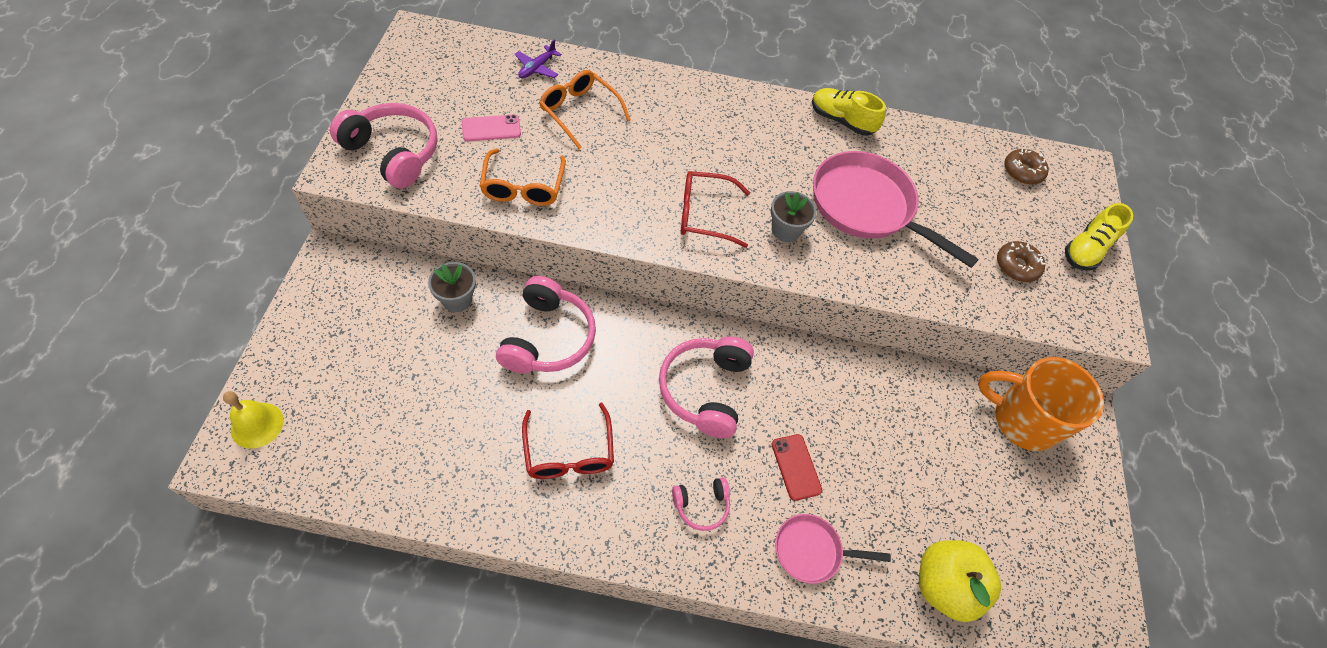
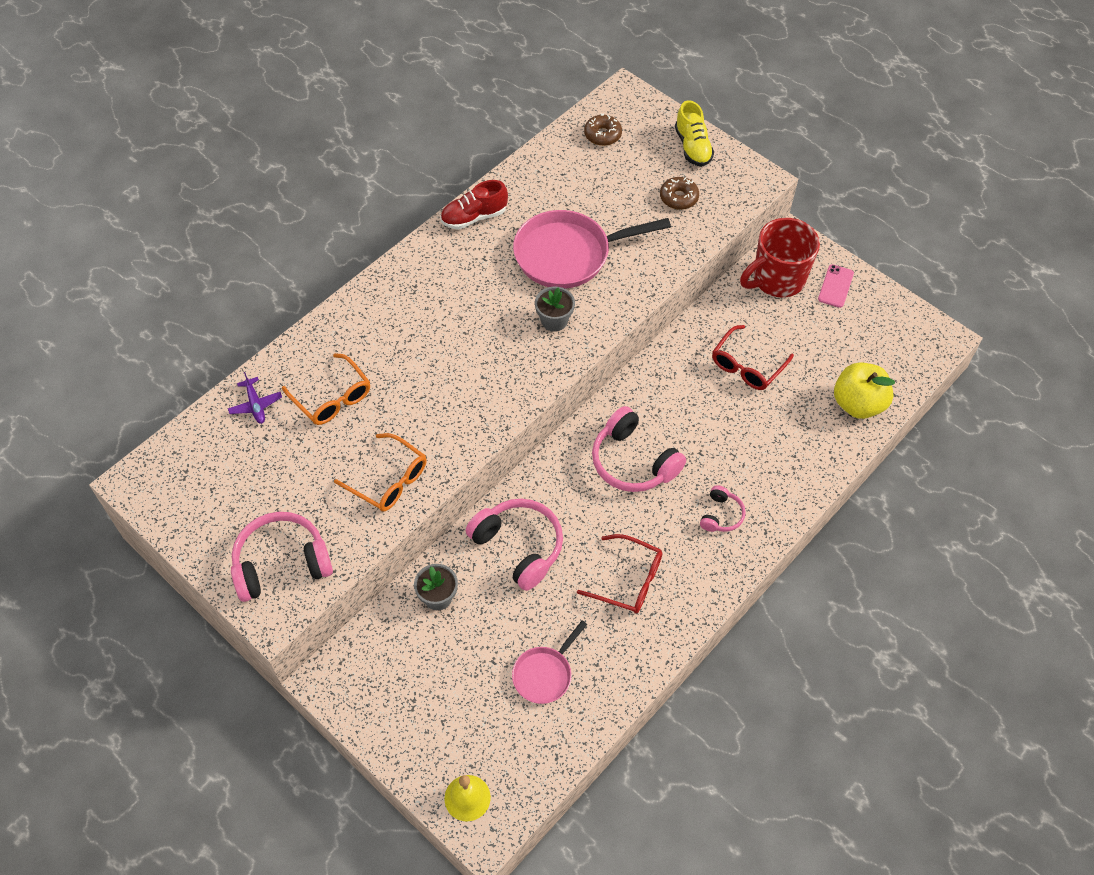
camera: 50 degrees left, 0 degrees up
pink phone [462,115,521,141] -> pink phone moved to [818,264,854,308]
orange glasses [539,70,631,149] -> orange glasses turned 120 degrees counterclockwise [282,353,370,425]
red glasses [681,171,750,248] -> red glasses moved to [712,325,794,390]
red phone [771,434,822,501] -> none
pink pan [775,514,891,584] -> pink pan moved to [512,621,587,704]
yellow shoe [812,88,886,136] -> red shoe [441,180,508,230]
orange mug [978,357,1104,451] -> red mug [740,218,820,297]

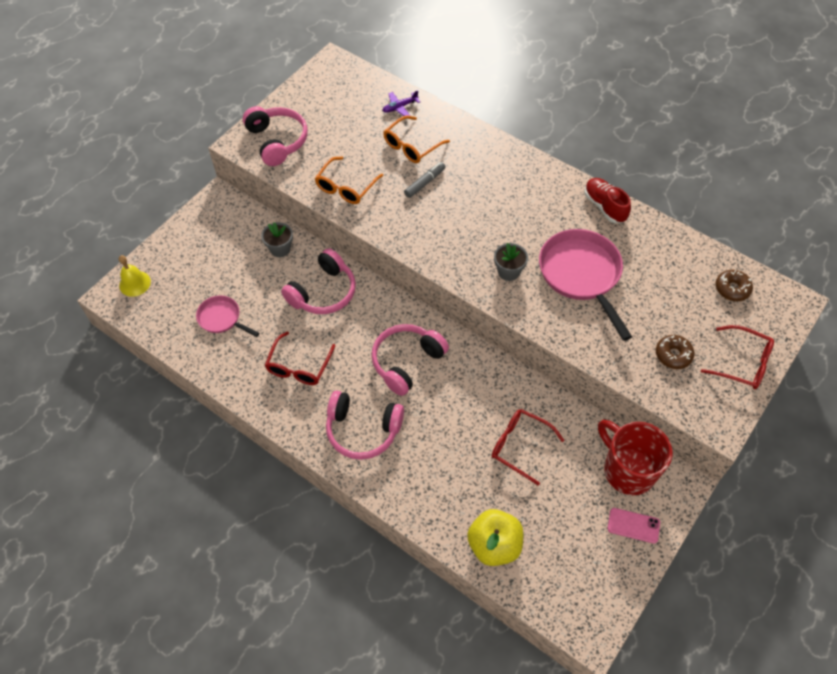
camera: 85 degrees right, 0 degrees up
yellow shoe [675,100,714,167] -> red glasses [701,325,774,389]
pink headphones [700,485,746,532] -> pink headphones [326,391,404,460], size x1.91
none -> grey marker [404,162,445,198]

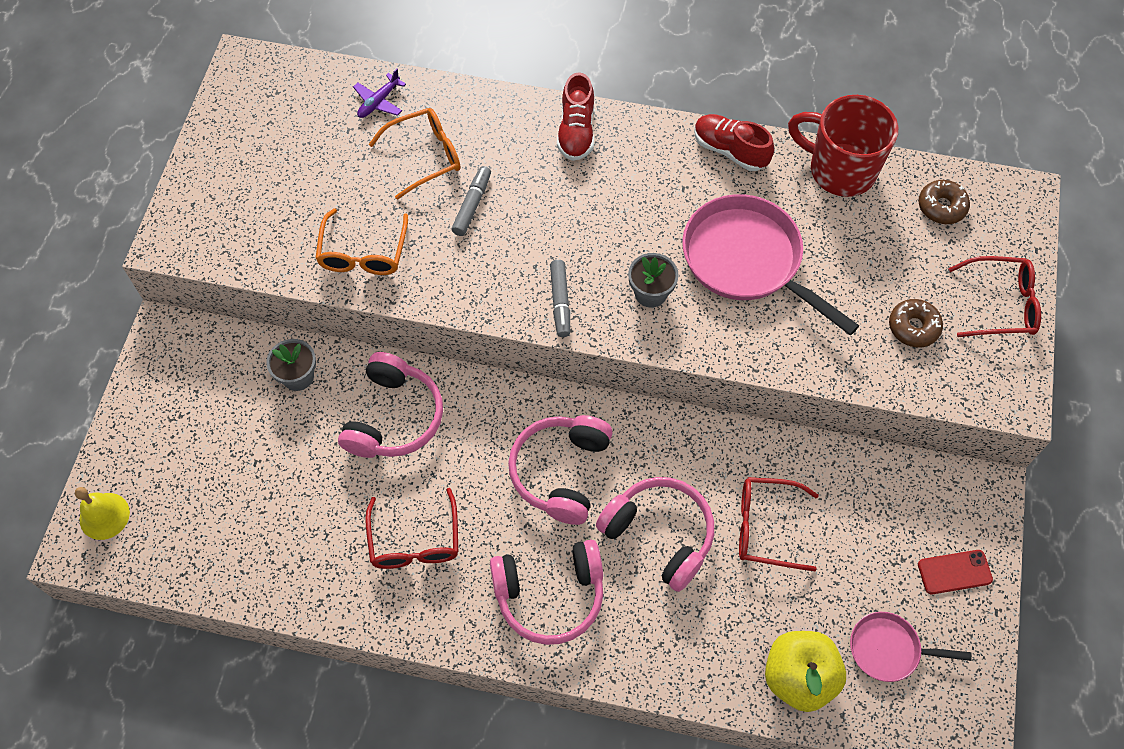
camera: 25 degrees left, 5 degrees up
pink pan [196,296,259,337] -> pink pan moved to [850,612,972,682]
pink headphones [243,106,308,166] -> pink headphones moved to [596,477,714,592]
orange glasses [383,115,450,163] -> orange glasses turned 135 degrees counterclockwise [369,108,460,200]
red mug [598,420,673,495] -> red mug moved to [788,95,898,197]
pink phone [608,508,660,544] -> red phone [918,550,993,595]
none -> grey marker [550,260,570,337]
none -> red shoe [557,72,594,161]

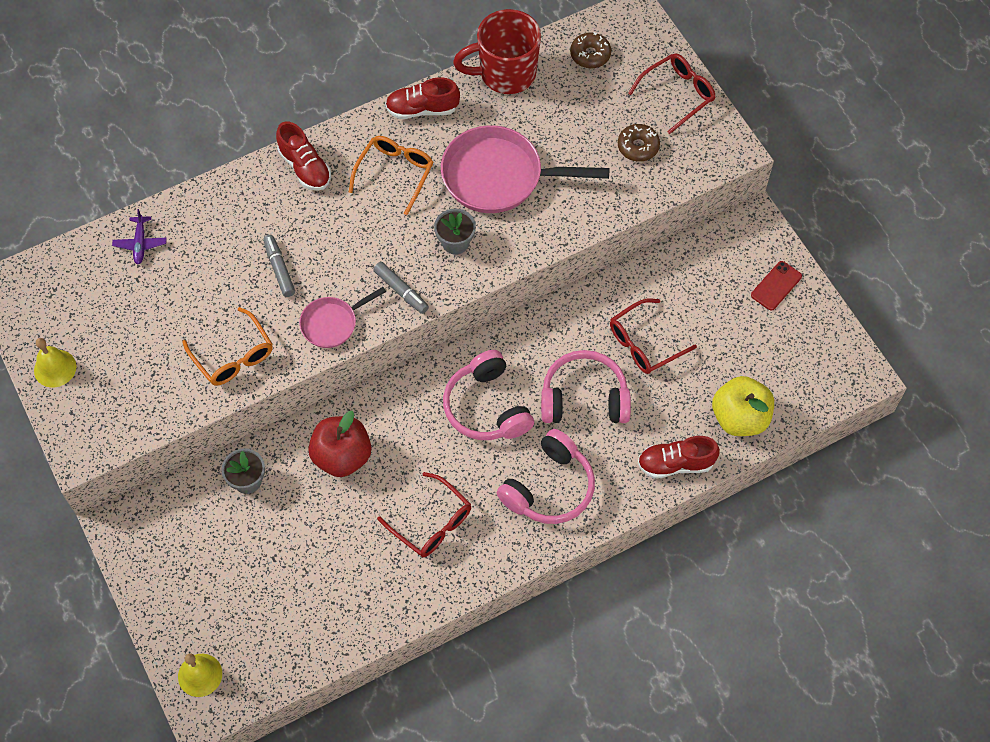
camera: 40 degrees left, 0 degrees up
pink headphones [338,352,443,458] -> red apple [308,411,371,477]
orange glasses [369,108,460,200] -> orange glasses moved to [349,136,434,215]
pink pan [850,612,972,682] -> pink pan moved to [299,287,386,348]
none -> yellow bell [34,338,76,388]
none -> red shoe [638,436,720,479]

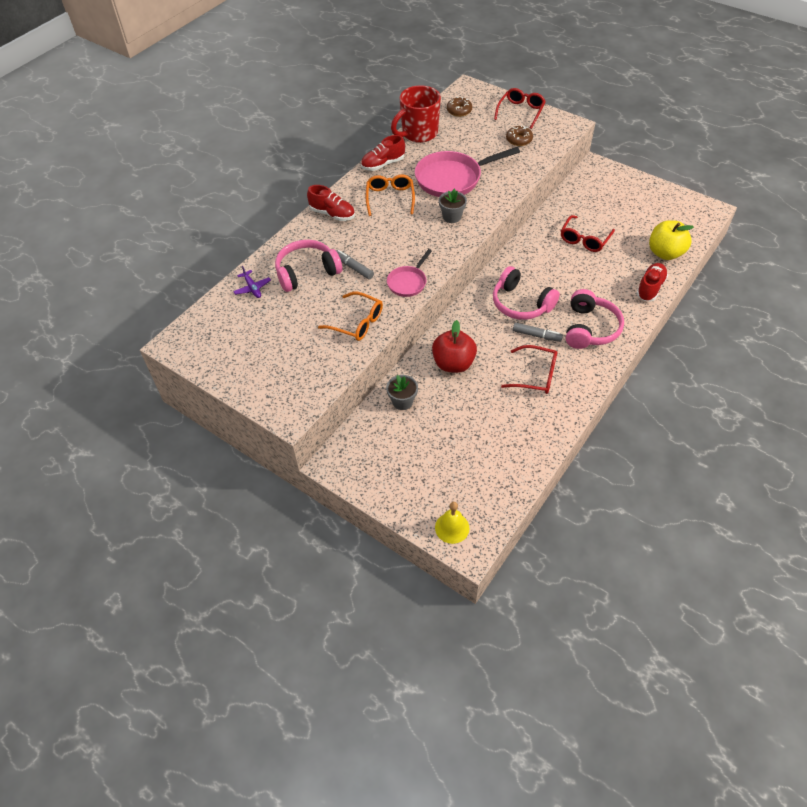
camera: 25 degrees left, 10 degrees down
yellow bell [34,338,76,388] -> none
grey marker [373,262,429,314] -> grey marker moved to [513,322,563,342]
pink headphones [541,350,631,423] -> pink headphones moved to [275,240,342,292]
red shoe [638,436,720,479] -> red shoe turned 150 degrees clockwise [636,263,668,301]
red phone [751,261,802,311] -> none

